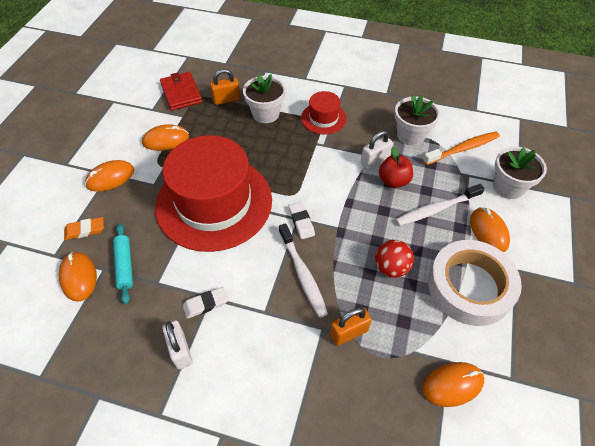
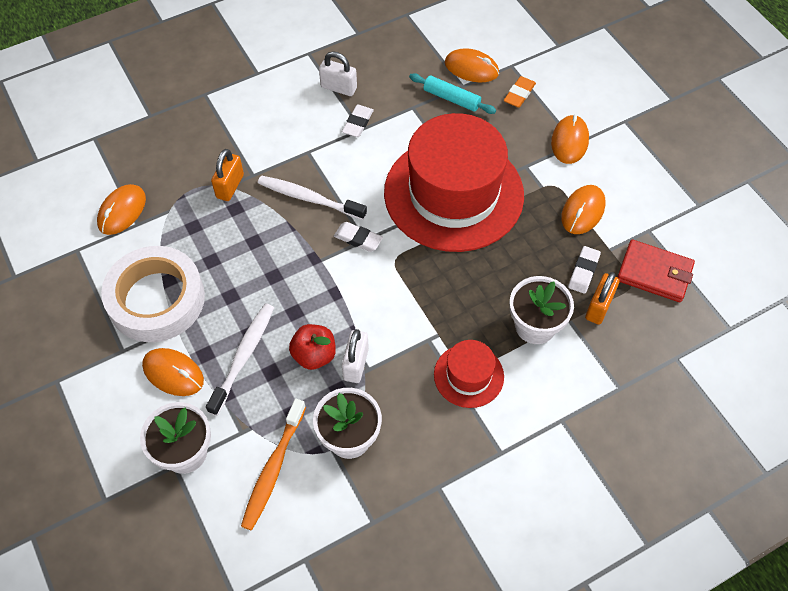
camera: 135 degrees right, 5 degrees up
red ball [375,240,414,278] -> none
none -> white eraser [568,246,601,294]

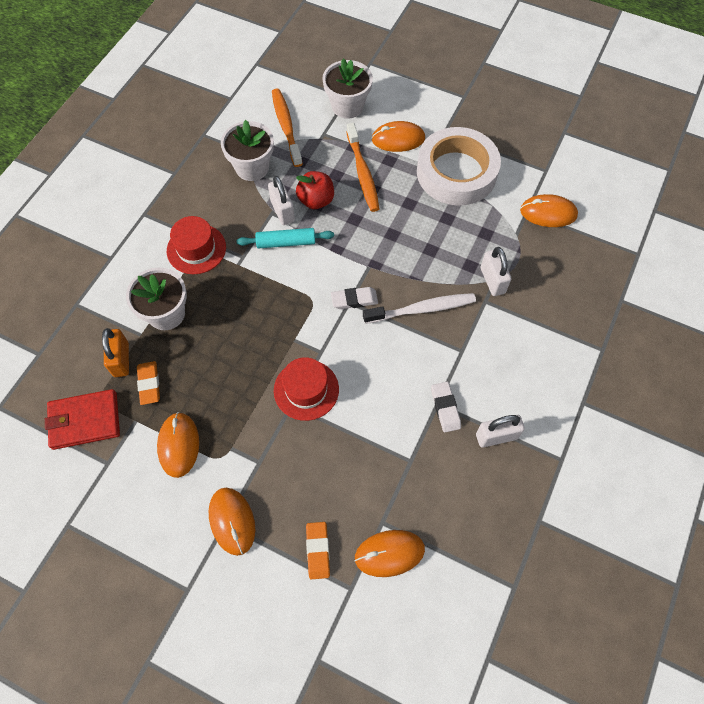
camera: 145 degrees right, 5 degrees up
orange mouse [97,184,146,235] -> orange mouse turned 75 degrees counterclockwise [520,194,578,227]
white toothbrush [206,304,274,416] -> orange toothbrush [346,123,379,212]
orange padlock [211,149,244,201] -> white padlock [481,247,511,296]
red hat [384,113,524,252] -> red hat [274,357,339,421], size x0.45
turquoise rolling pin [409,73,496,114] -> turquoise rolling pin moved to [236,228,334,249]
white eraser [568,246,601,294] -> orange eraser [137,361,160,405]

